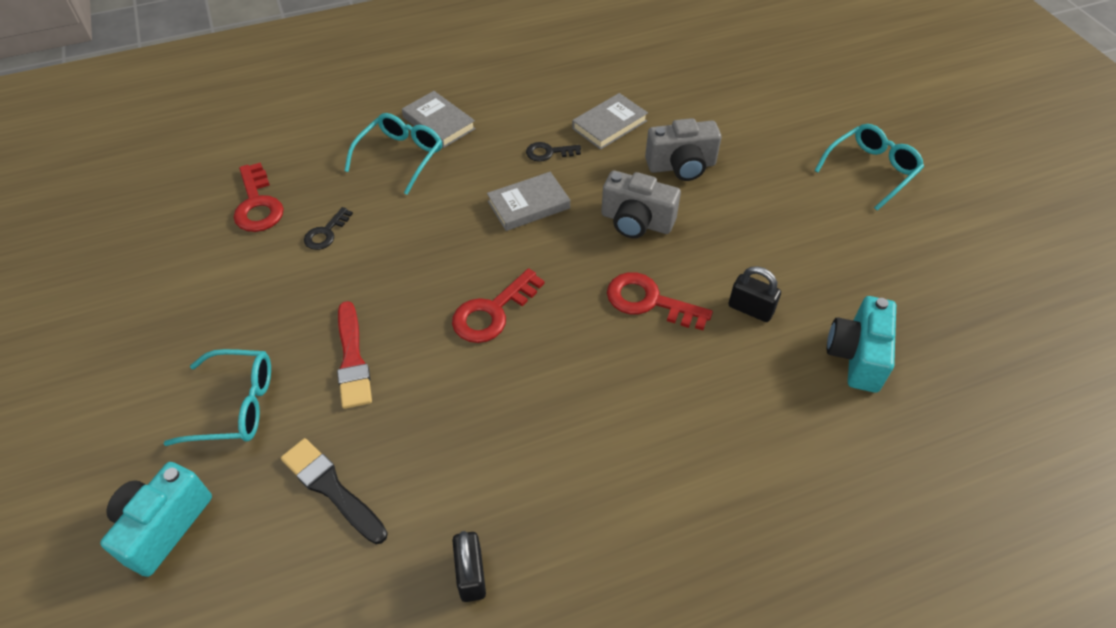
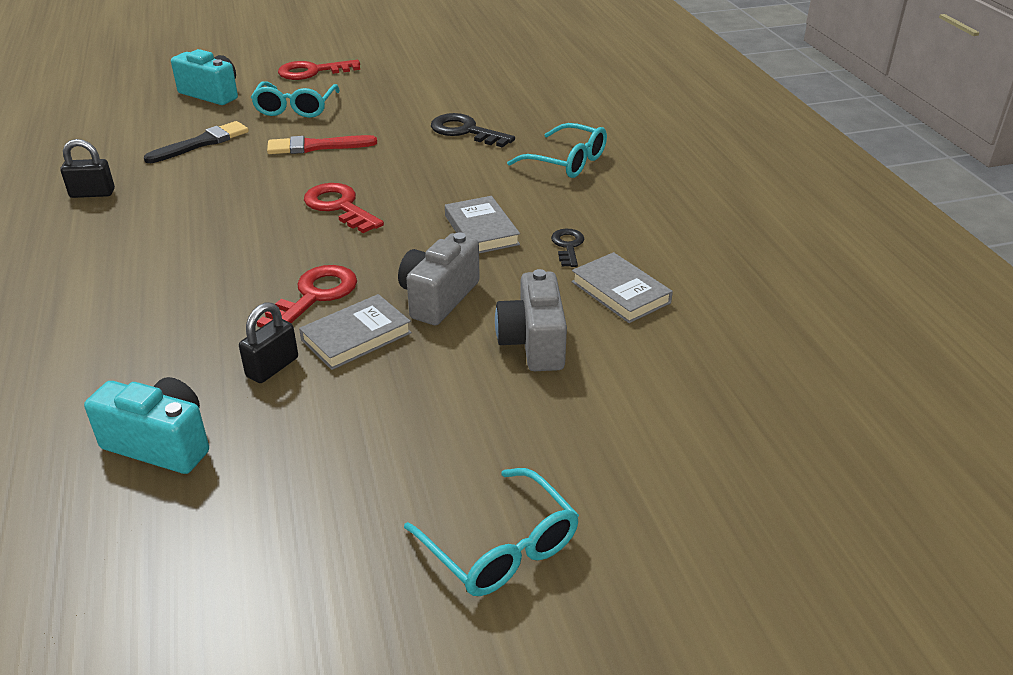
camera: 95 degrees right, 15 degrees down
red key [233,162,284,232] -> red key moved to [278,60,360,80]
black key [304,207,353,250] -> black key [431,113,515,148], size x1.66
grey book [402,91,476,148] -> grey book moved to [299,294,412,370]

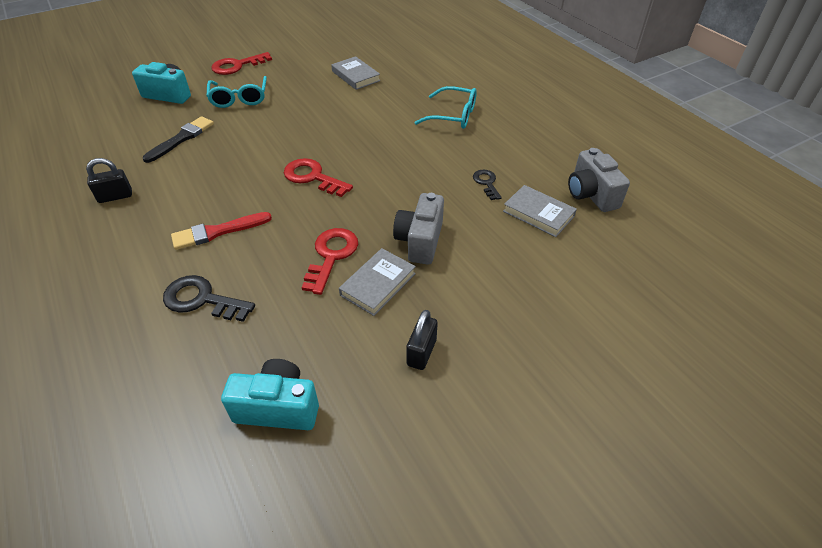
camera: 15 degrees left, 10 degrees up
black padlock [239,302,298,383] -> black padlock moved to [406,310,438,370]
red brush [267,135,377,154] -> red brush moved to [171,212,272,250]
turquoise glasses [404,468,579,596] -> none
black key [431,113,515,148] -> black key moved to [163,275,255,322]
grey book [445,196,520,254] -> grey book moved to [331,56,380,90]
grey camera [495,269,567,371] -> grey camera moved to [568,148,630,212]

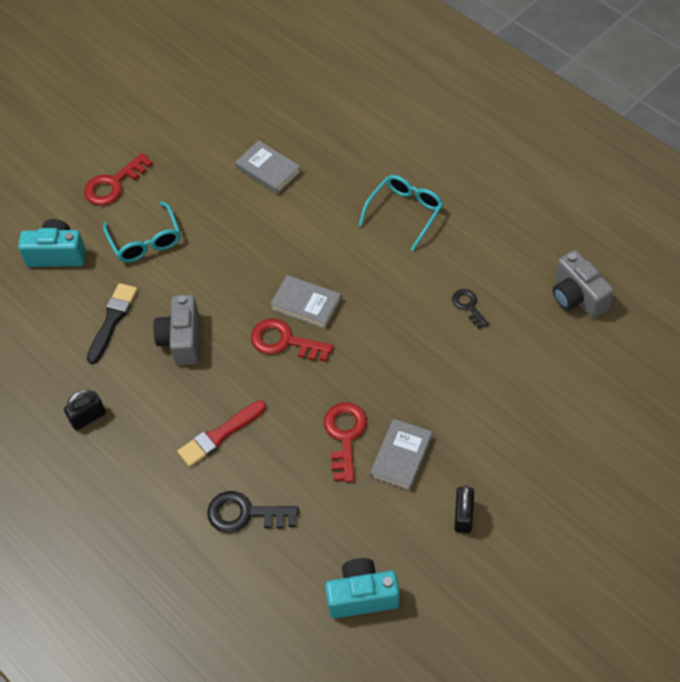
camera: 10 degrees left, 10 degrees up
grey camera [393,193,444,265] -> grey camera moved to [153,295,199,365]
turquoise glasses [414,86,477,129] -> turquoise glasses turned 60 degrees counterclockwise [359,175,443,251]
grey book [503,185,577,237] -> grey book moved to [270,275,341,329]

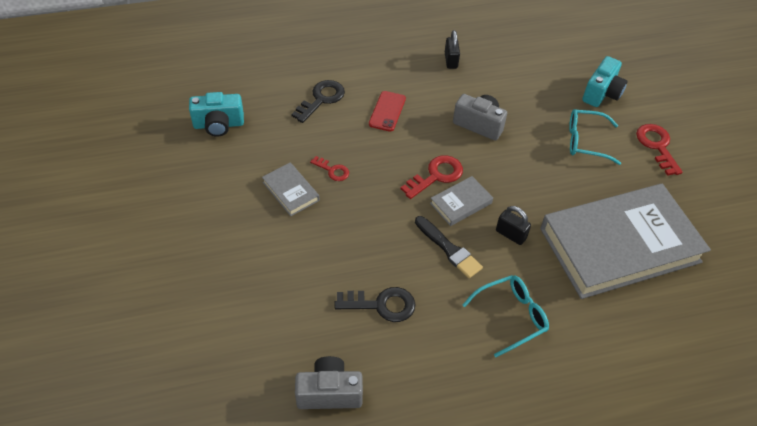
camera: 115 degrees right, 5 degrees down
black brush [87,283,138,364] -> black brush moved to [415,216,483,278]
red brush [177,400,266,467] -> red phone [369,91,406,132]
grey book [235,140,301,194] -> grey book [540,184,711,299], size x2.48
red key [324,402,367,482] -> red key [310,156,349,181], size x0.60
turquoise camera [325,558,400,618] -> turquoise camera turned 60 degrees clockwise [189,92,244,137]
turquoise glasses [359,175,443,251] -> turquoise glasses turned 90 degrees counterclockwise [463,275,549,357]
black key [452,289,489,329] -> black key [334,287,415,322], size x1.66
black padlock [454,485,474,533] -> black padlock moved to [496,206,531,245]

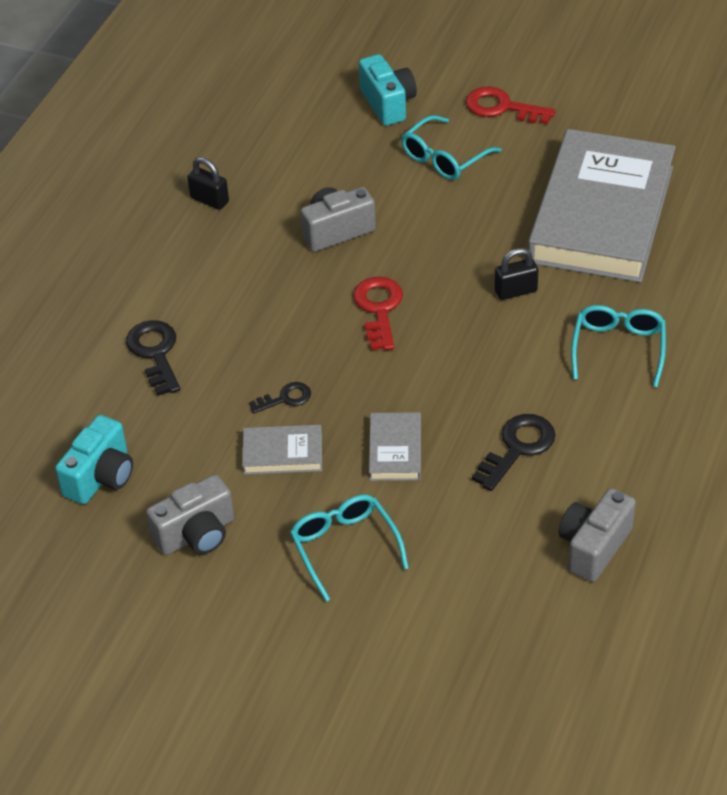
camera: 50 degrees left, 5 degrees down
red key [310,156,349,181] -> black key [249,382,311,413]
red phone [369,91,406,132] -> none
black brush [415,216,483,278] -> none
grey book [430,176,493,226] -> grey book moved to [369,412,421,481]
none -> grey camera [146,474,234,555]
none -> turquoise glasses [290,494,409,602]

